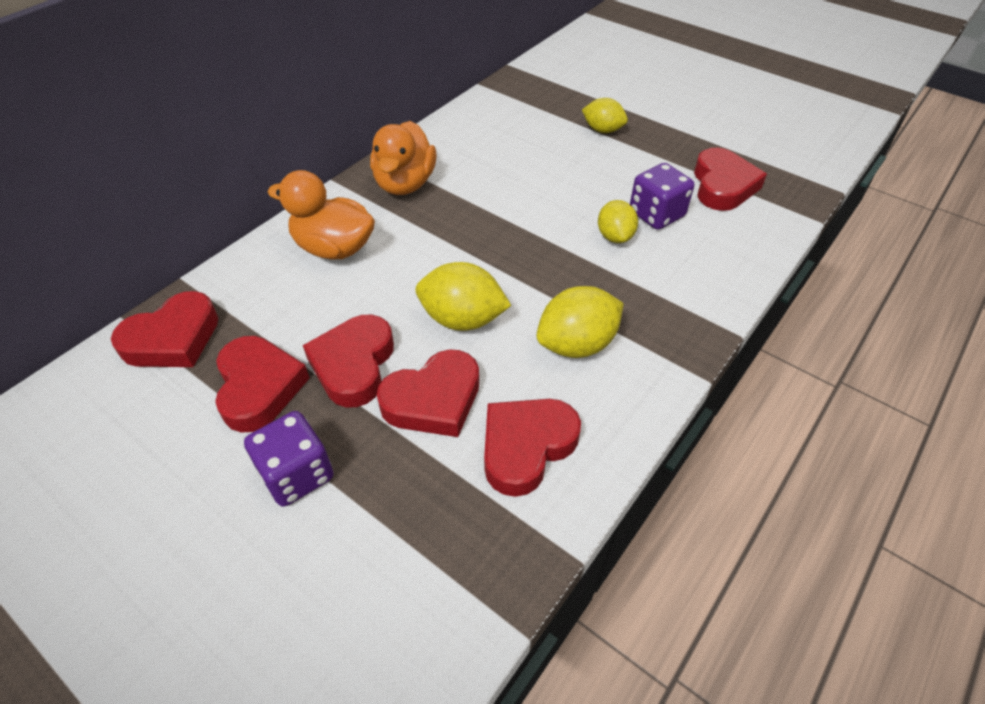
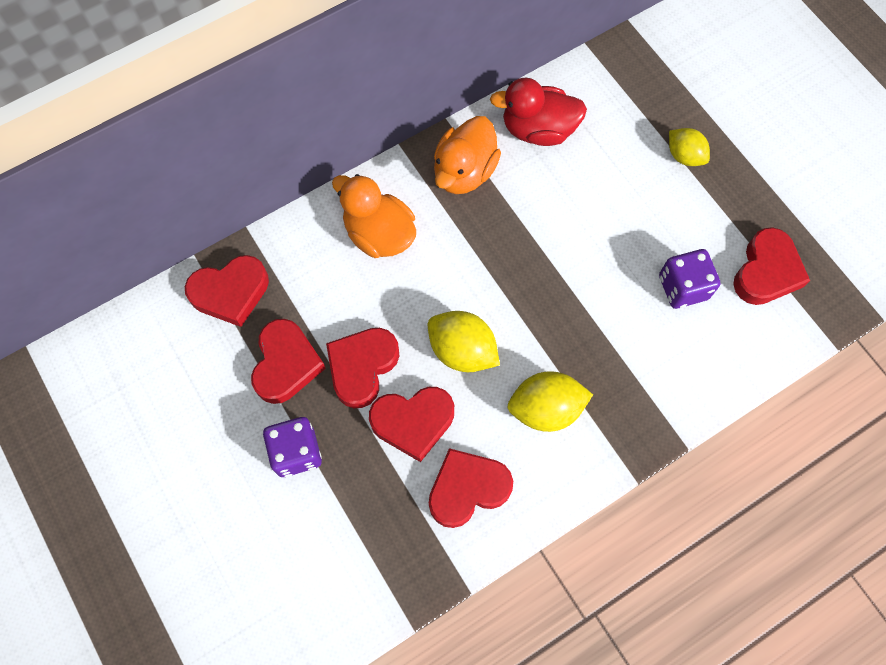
camera: 20 degrees right, 20 degrees up
yellow lemon [598,200,638,243] -> none
none -> red duck [490,78,587,146]

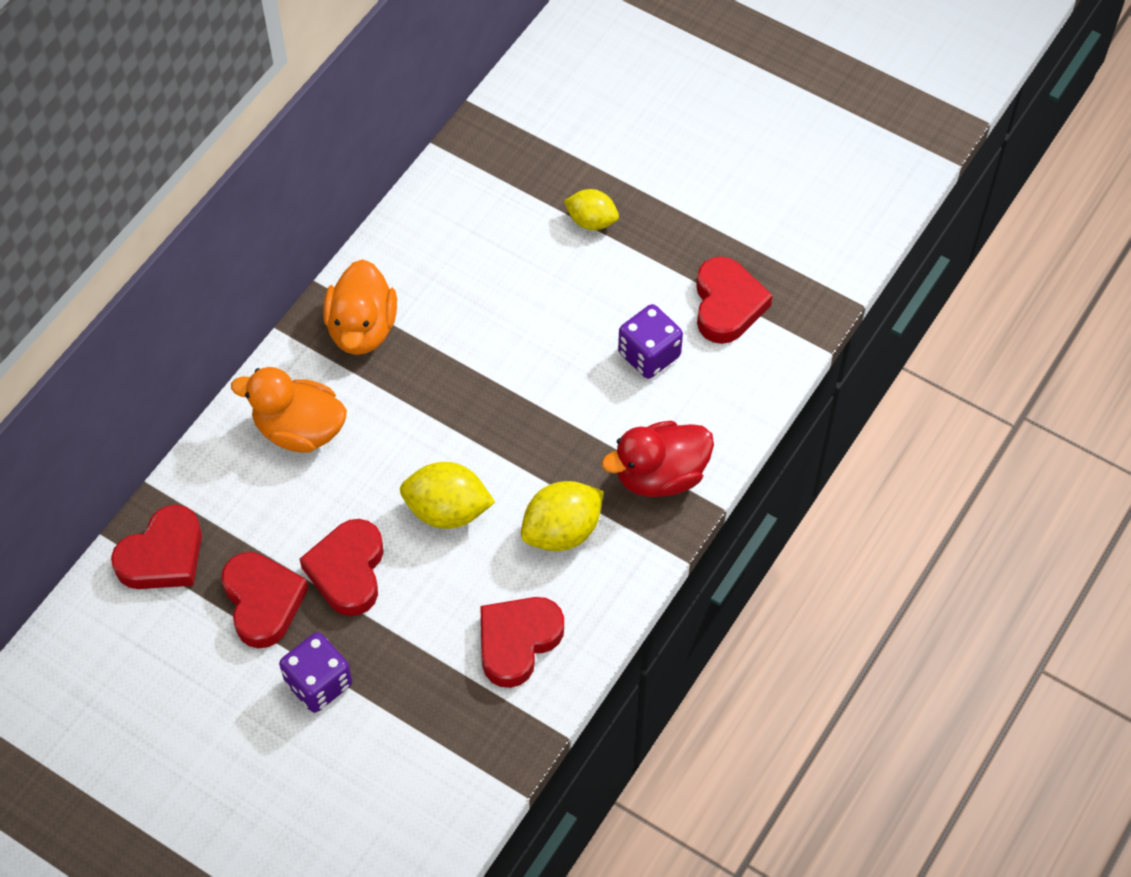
camera: 25 degrees left, 10 degrees down
red heart [369,387,454,462] -> none
red duck [490,78,587,146] -> red duck moved to [602,421,714,497]

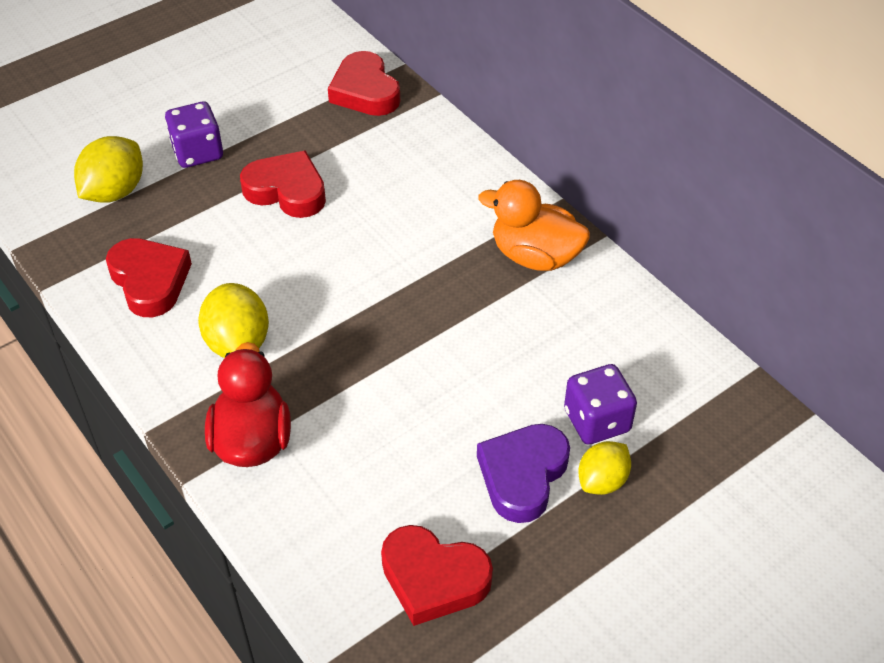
camera: 110 degrees right, 10 degrees down
red heart [222,552,309,648] -> none
orange duck [231,367,347,453] -> none
yellow lemon [400,462,495,529] -> yellow lemon moved to [74,136,143,203]
purple dice [618,304,683,379] -> purple dice moved to [564,364,637,444]
none -> purple heart [477,424,570,523]

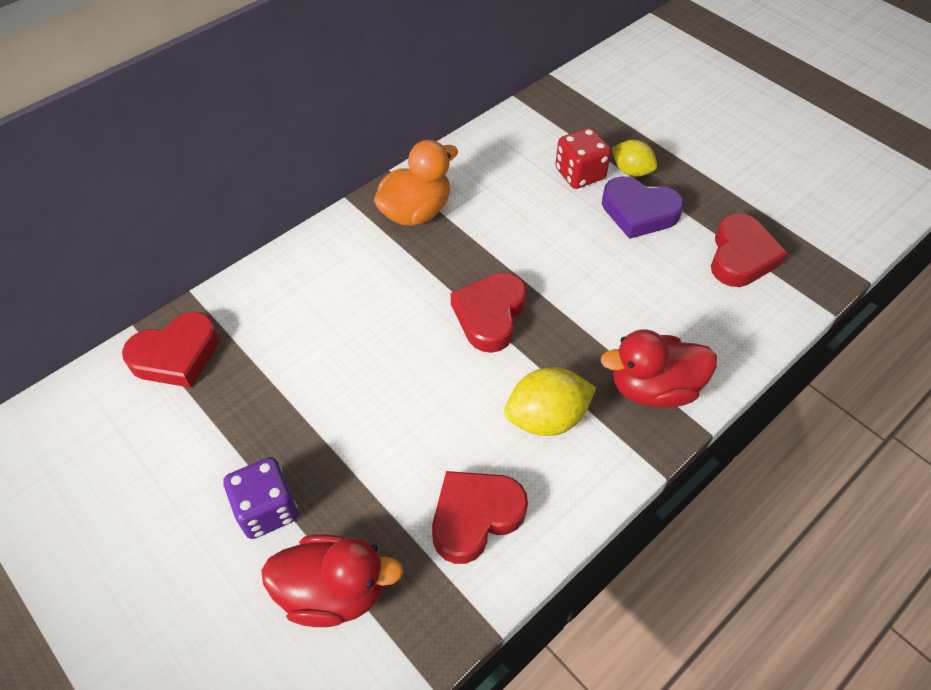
camera: 95 degrees left, 5 degrees up
yellow lemon [74,136,143,203] -> red duck [261,534,403,627]
red heart [240,151,326,218] -> red heart moved to [451,272,527,353]
orange duck [478,180,590,271] -> orange duck turned 150 degrees counterclockwise [374,140,458,226]
purple dice [564,364,637,444] -> red dice [555,128,611,189]

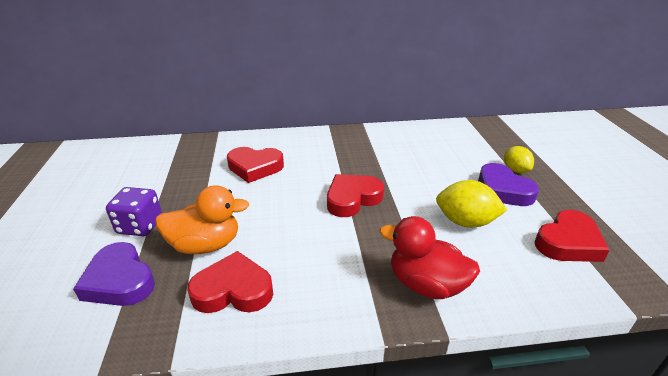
camera: 35 degrees right, 20 degrees down
red heart [122,312,219,388] -> red heart moved to [227,147,284,183]
red duck [261,534,403,627] -> purple heart [73,242,155,306]
orange duck [374,140,458,226] -> orange duck moved to [155,185,250,254]
yellow lemon [504,367,596,436] -> yellow lemon moved to [436,180,507,228]
red dice [555,128,611,189] -> none

